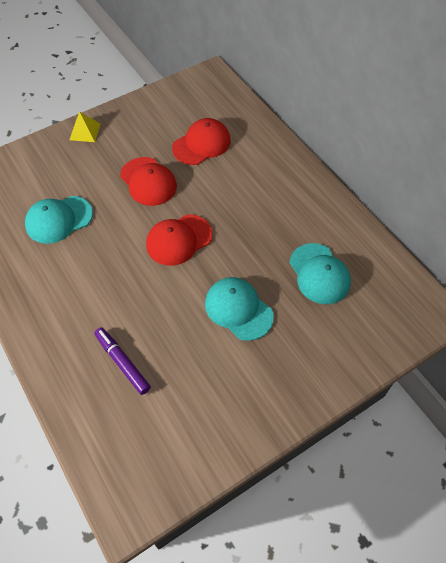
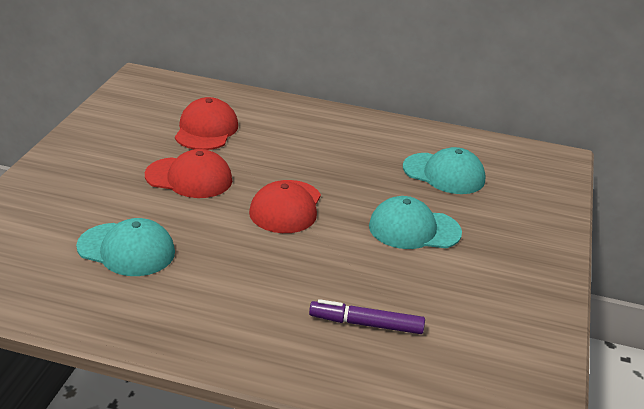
camera: 45 degrees left, 25 degrees down
turquoise cap [25,196,93,244] -> turquoise cap turned 90 degrees counterclockwise [76,218,175,276]
yellow pyramid [70,112,100,142] -> none

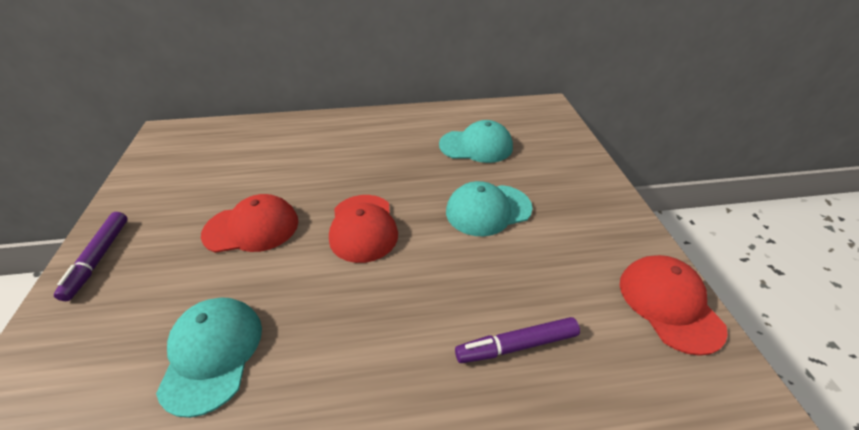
camera: 20 degrees left, 10 degrees up
turquoise cap [76,218,175,276] -> turquoise cap turned 90 degrees counterclockwise [156,297,262,418]
red cap [175,97,238,150] -> red cap moved to [620,255,728,356]
none -> purple marker [54,212,128,301]

